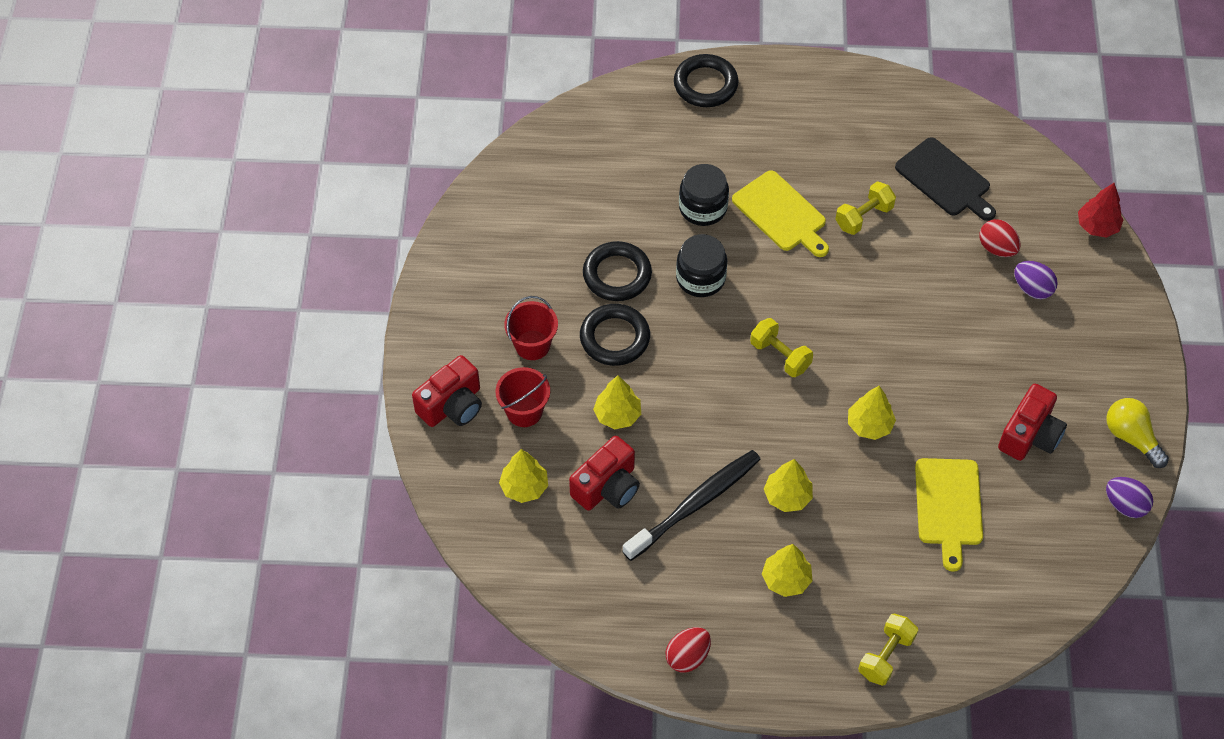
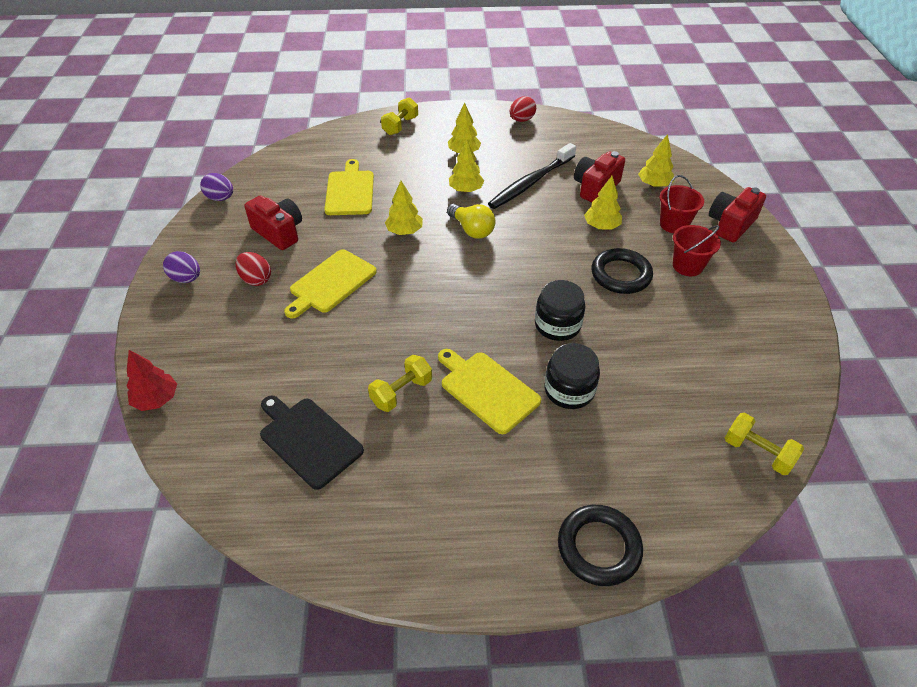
camera: 175 degrees right, 10 degrees down
black ring [583,241,652,301] -> none
yellow dumbbell [750,318,813,377] -> yellow dumbbell moved to [725,413,804,475]
red egg [979,219,1021,257] -> red egg moved to [236,252,271,286]
red camera [998,384,1067,461] -> red camera turned 105 degrees clockwise [244,195,302,250]
purple egg [1014,261,1058,299] -> purple egg moved to [163,251,200,283]
yellow light bulb [1106,398,1169,468] -> yellow light bulb moved to [447,204,495,239]
none -> yellow cutting board [284,249,377,318]

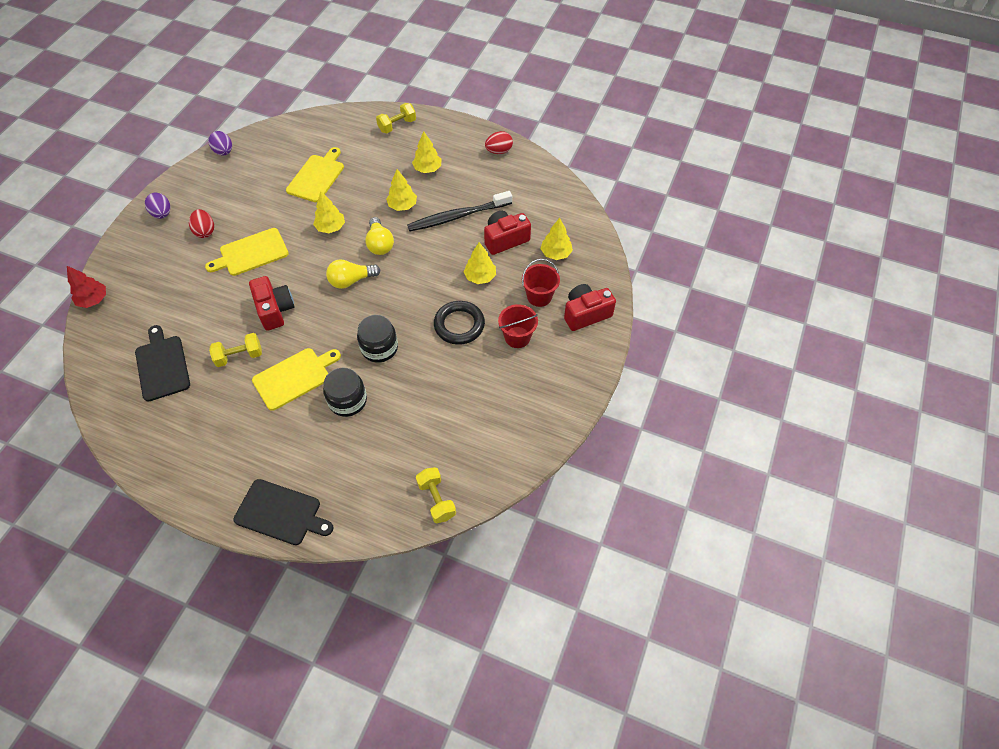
camera: 25 degrees right, 10 degrees up
red camera [244,195,302,250] -> red camera moved to [249,276,295,331]
yellow cutting board [438,349,541,434] -> yellow cutting board turned 75 degrees clockwise [252,348,341,411]
black ring [558,505,643,586] -> black cutting board [233,479,333,545]
none -> yellow light bulb [326,259,380,289]

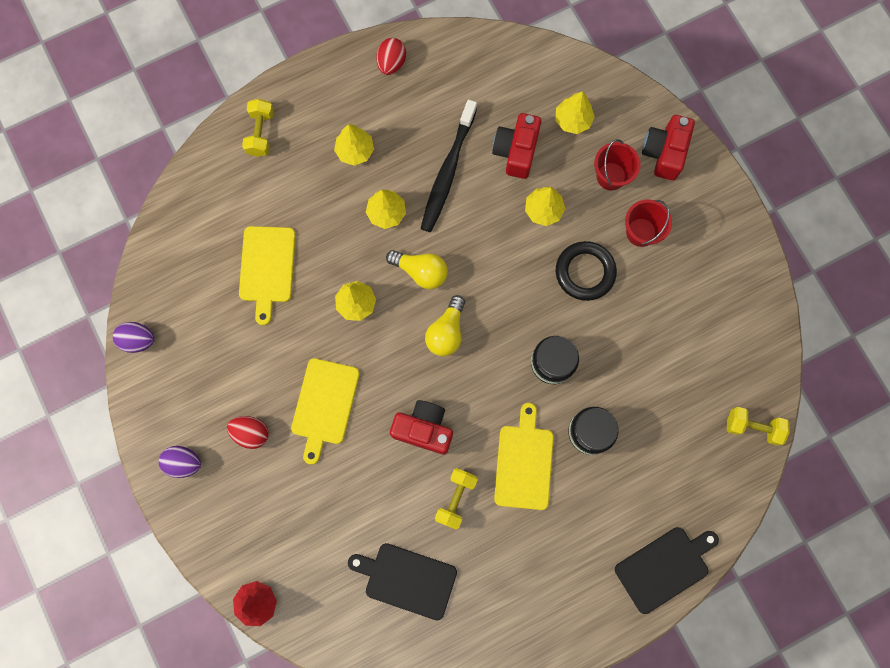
camera: 50 degrees left, 20 degrees up
yellow cutting board [286,147,344,202] -> yellow cutting board turned 150 degrees counterclockwise [239,226,296,326]

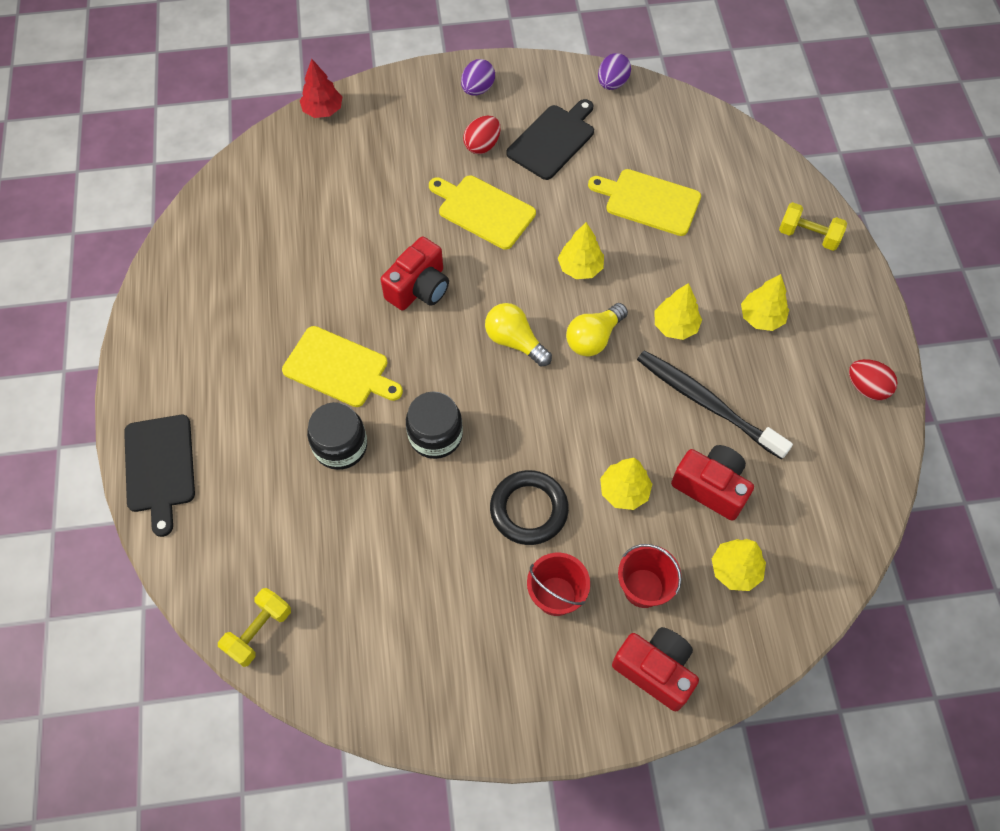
camera: 110 degrees right, 15 degrees down
black cutting board [348,543,457,620] -> black cutting board moved to [506,99,594,180]
yellow dumbbell [435,468,478,530] -> none

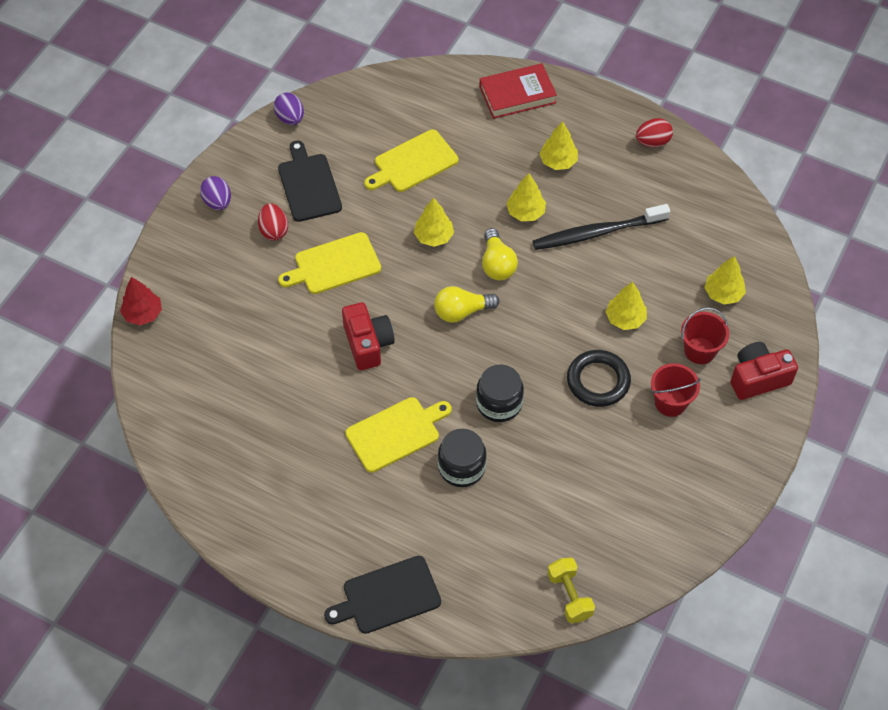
camera: 55 degrees left, 5 degrees down
black cutting board [124,415,195,537] -> black cutting board turned 135 degrees clockwise [324,556,441,634]
red camera [671,445,754,521] -> none
yellow dumbbell [779,202,847,251] -> red book [479,63,557,119]

